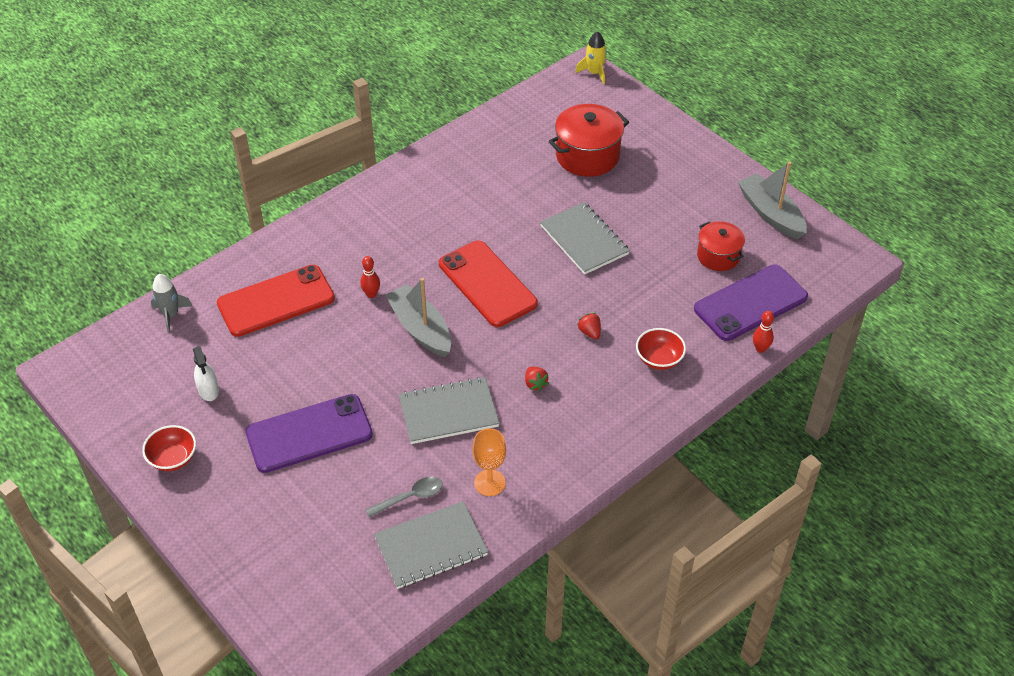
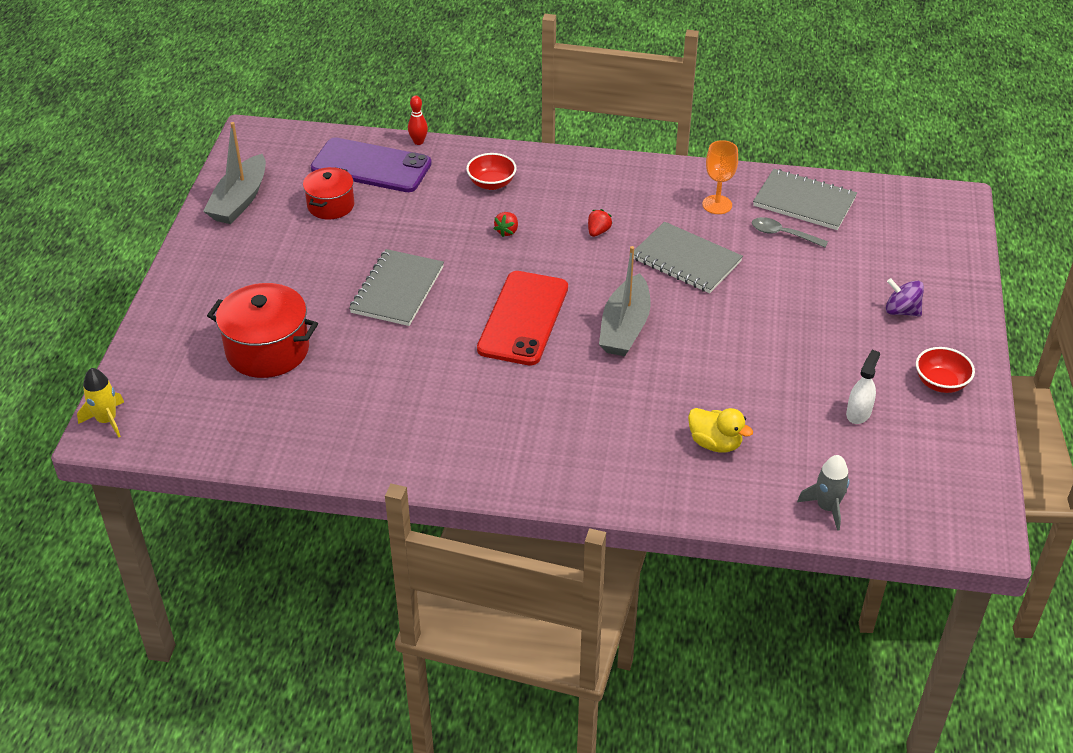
camera: 130 degrees left, 5 degrees down
red phone [217,265,335,337] -> yellow duck [688,408,753,453]
purple phone [245,394,373,473] -> none
red bowling pin [360,256,380,298] -> none
none -> purple spinning top [886,278,924,317]

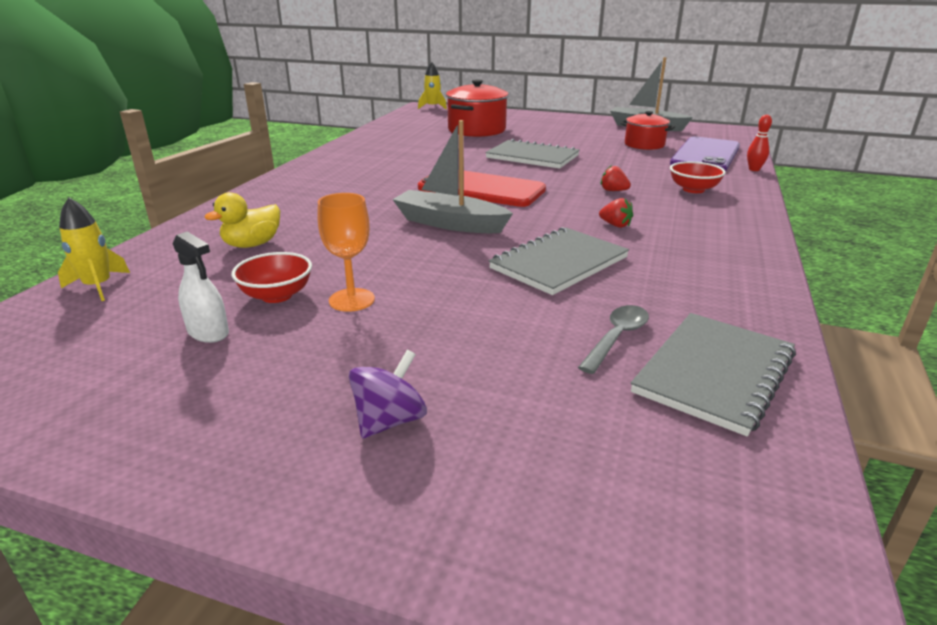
camera: 100 degrees right, 15 degrees down
orange goblet [702,140,738,214] -> orange goblet moved to [317,193,375,312]
grey rocket [797,455,850,531] -> yellow rocket [58,197,130,301]
red bowl [916,347,975,393] -> red bowl moved to [231,252,312,303]

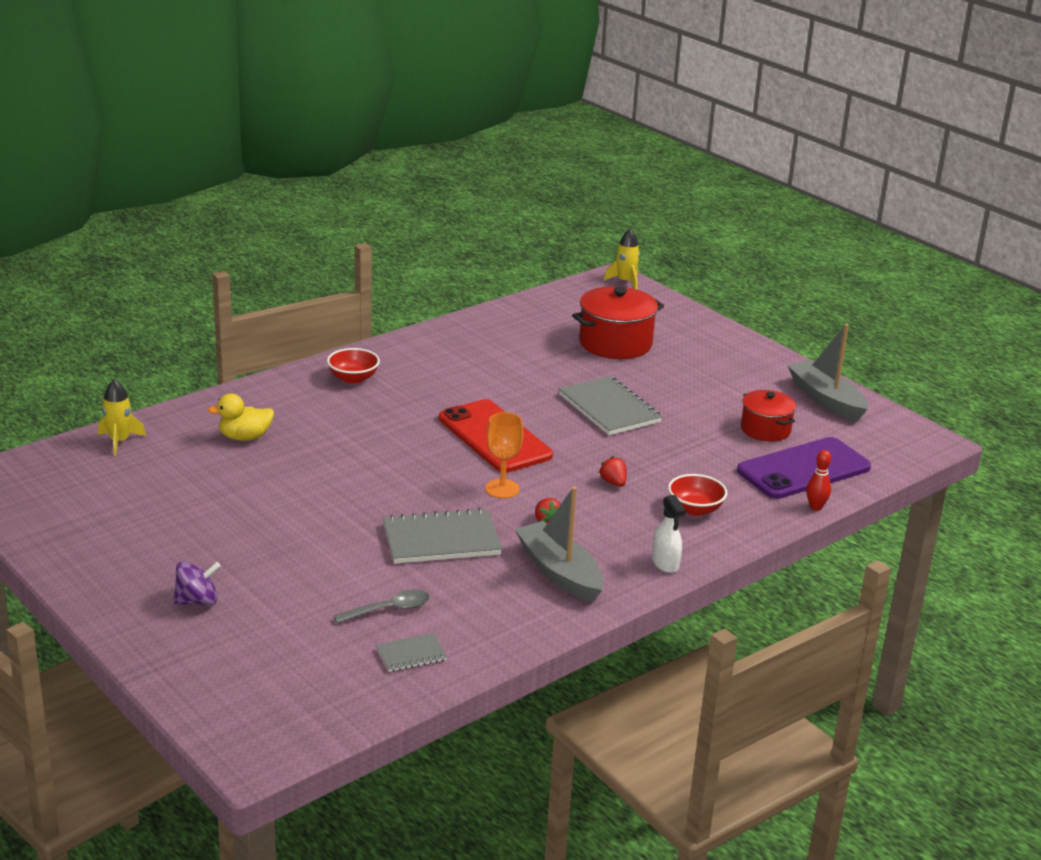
camera: 30 degrees right, 0 degrees up
white spray bottle [173,231,229,343] -> white spray bottle moved to [652,495,686,573]
red bowl [231,252,312,303] -> red bowl moved to [327,348,380,384]
orange goblet [317,193,375,312] -> orange goblet moved to [485,412,523,498]
grey boat [392,120,513,233] -> grey boat moved to [515,487,604,603]
grey notebook [631,313,796,436] -> grey notebook [376,633,447,672], size x0.51

